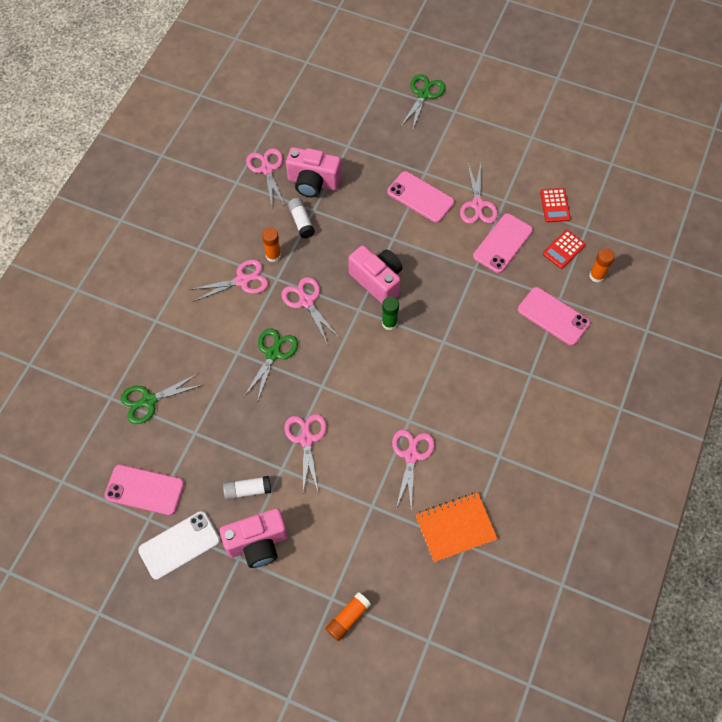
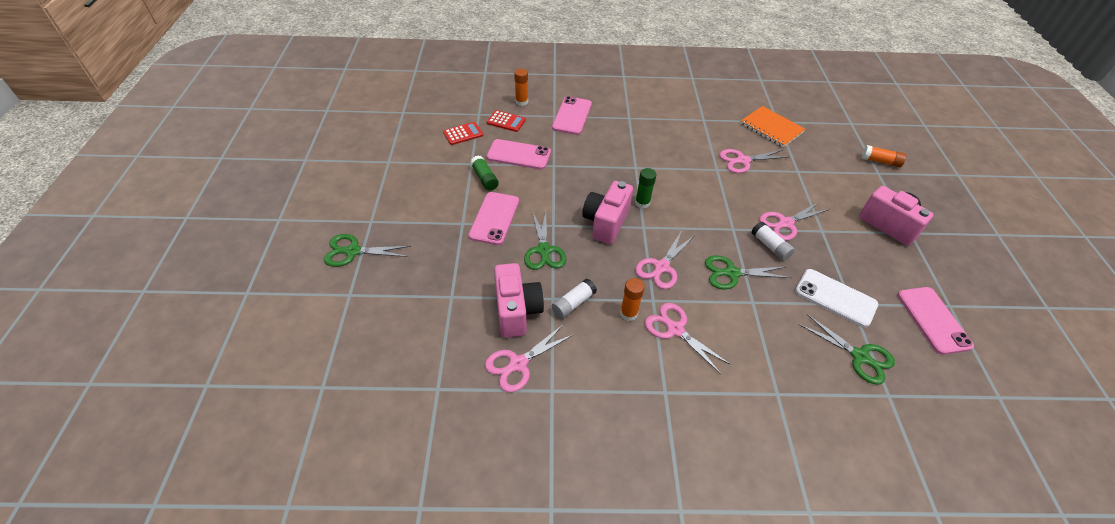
camera: 115 degrees left, 15 degrees down
white phone [138,511,220,580] -> white phone moved to [795,269,878,328]
white glue stick [223,476,271,500] -> white glue stick moved to [751,222,795,261]
pink scissors [460,164,498,224] -> green glue stick [470,156,499,191]
none -> green scissors [524,211,566,270]

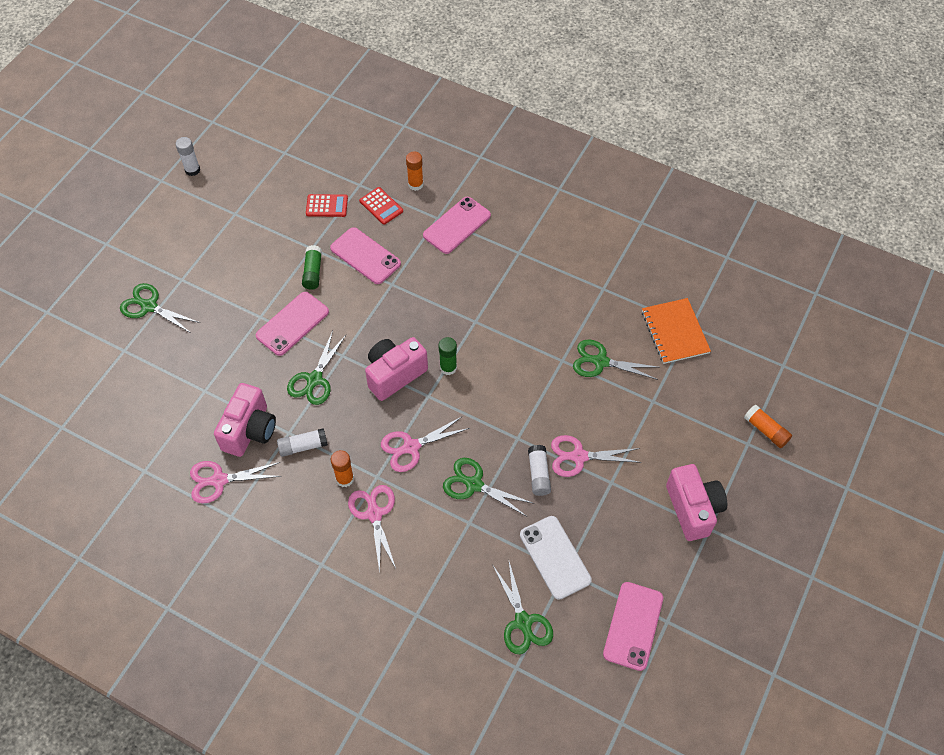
camera: 30 degrees right, 10 degrees up
pink scissors [719,149,788,173] -> green scissors [573,339,658,380]
none -> white glue stick [176,137,200,176]

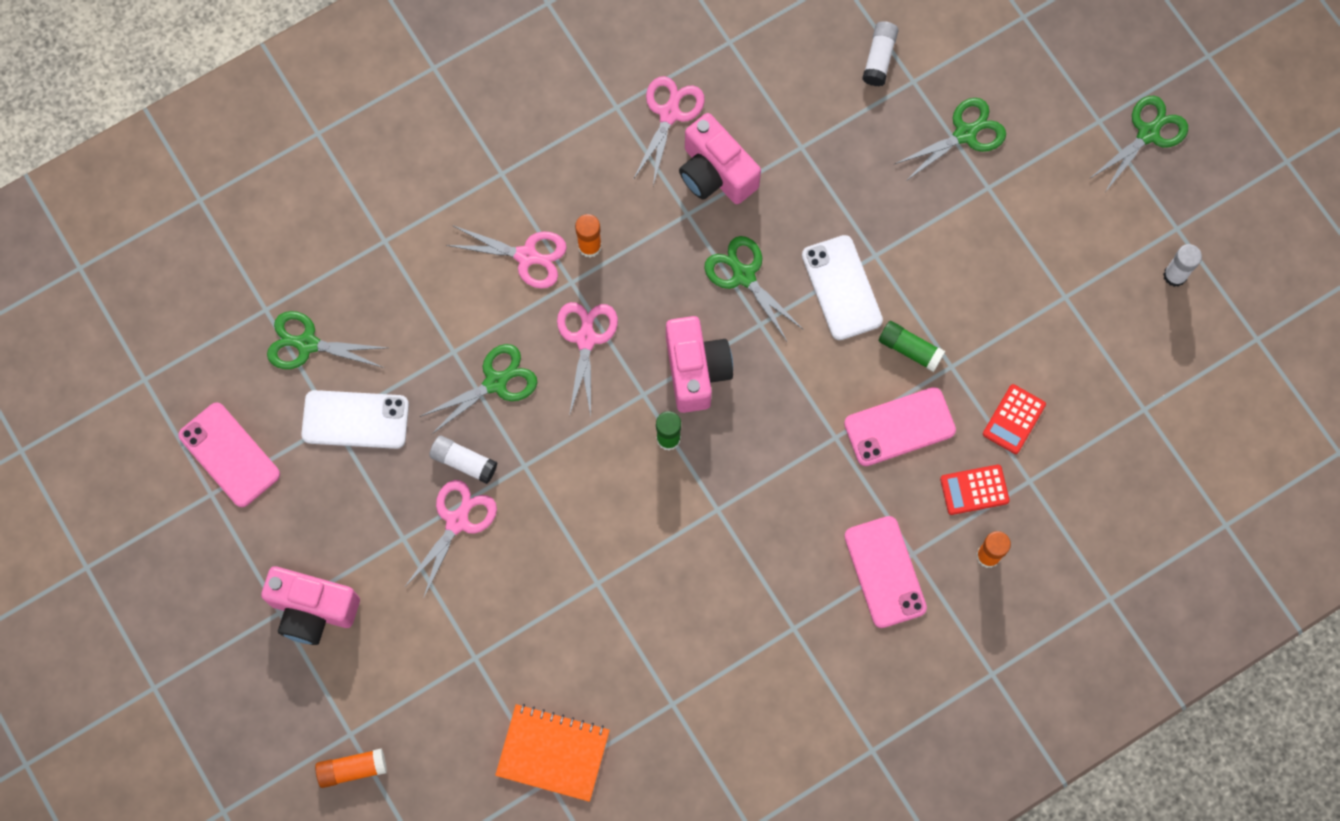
camera: 120 degrees right, 15 degrees up
pink phone [256,292,329,356] -> white phone [802,235,883,340]
white glue stick [277,428,328,457] -> white glue stick moved to [862,21,899,87]
green scissors [573,339,658,380] -> green scissors moved to [1089,96,1188,192]

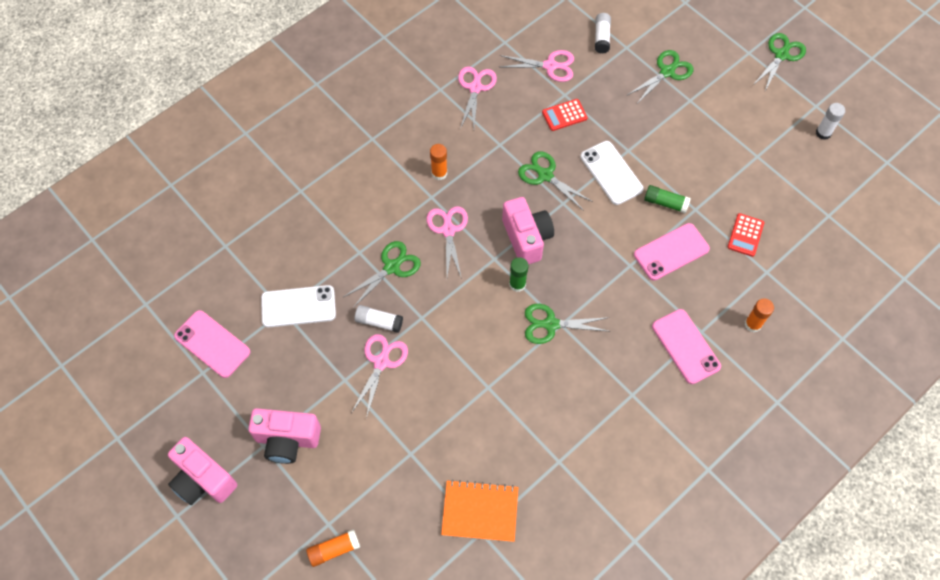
camera: 10 degrees left, 10 degrees down
green scissors [267,311,388,369] -> green scissors moved to [525,304,610,344]
pink scissors [446,225,567,288] -> pink scissors moved to [500,50,574,82]
pink camera [679,113,761,204] -> pink camera moved to [168,437,237,505]
red calculator [940,465,1010,515] -> red calculator moved to [542,99,588,131]

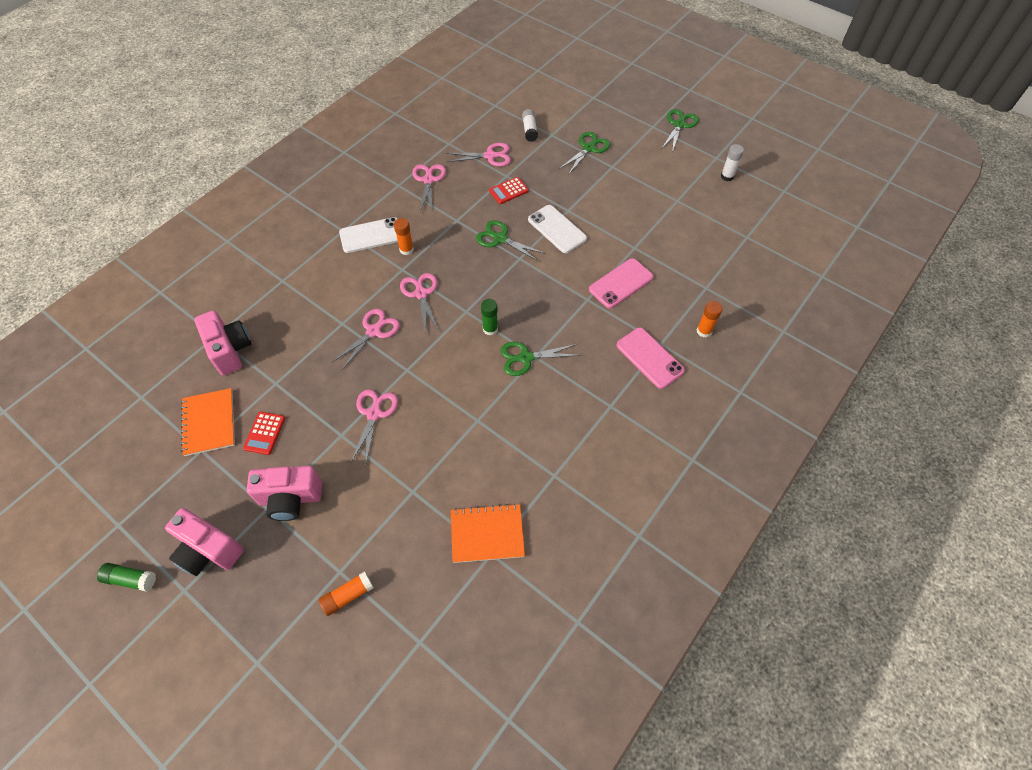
camera: 10 degrees left, 5 degrees down
pink phone [174,310,250,378] -> orange notebook [181,388,235,456]
white phone [261,285,336,328] -> white phone moved to [339,217,398,253]
green scissors [343,241,421,308] -> pink scissors [331,309,400,370]
white glue stick [355,305,403,333] -> none
pink camera [502,197,554,264] -> pink camera moved to [194,310,251,375]
green glue stick [644,185,691,214] -> green glue stick moved to [97,563,156,592]
red calculator [727,213,764,257] -> red calculator moved to [243,412,285,455]

